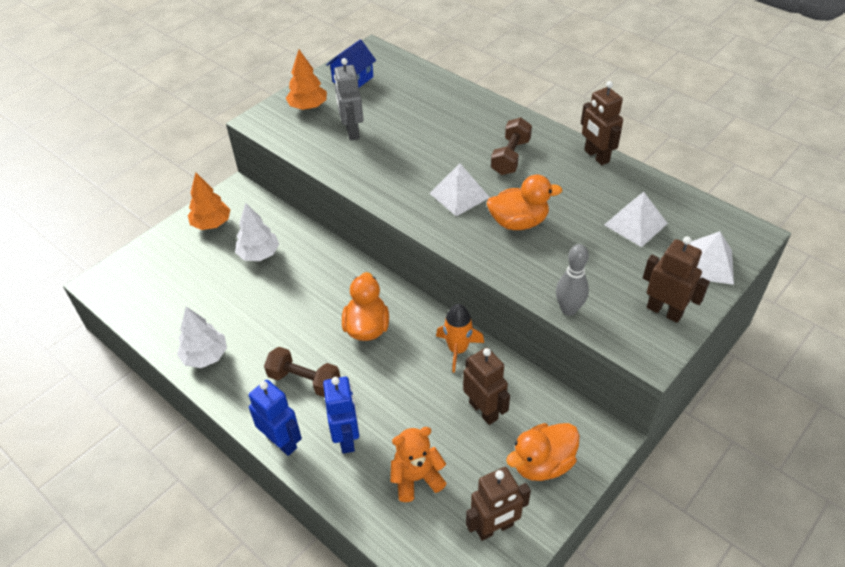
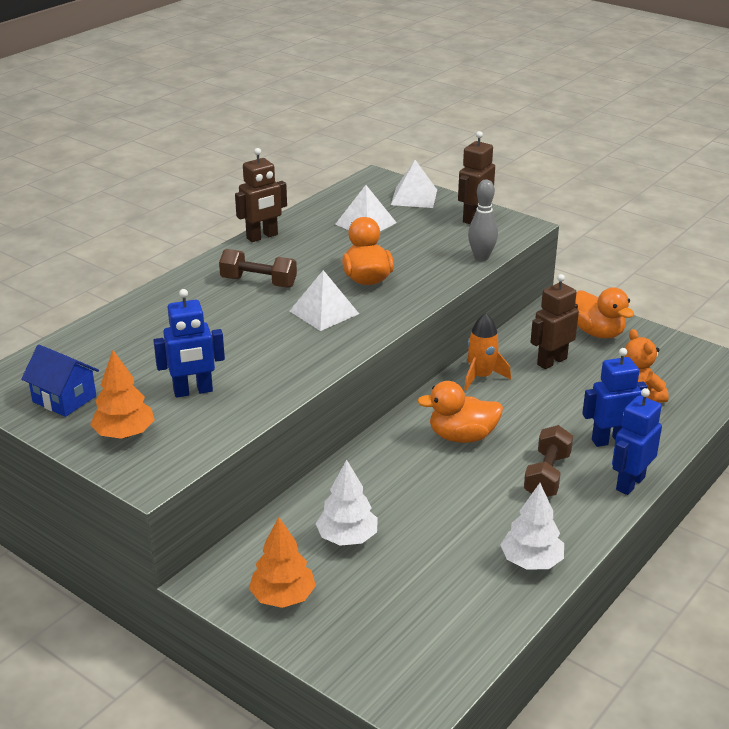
camera: 95 degrees left, 15 degrees down
grey robot [334,58,363,141] -> blue robot [153,289,225,398]
brown robot [466,467,531,541] -> none

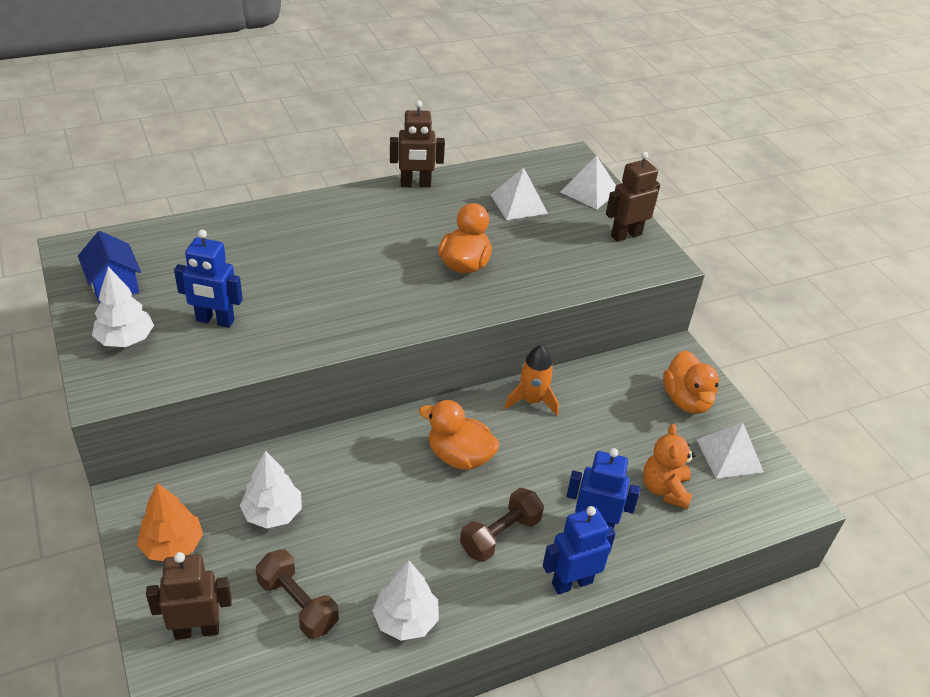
camera: 25 degrees right, 10 degrees up
orange tree [90,350,154,439] -> white tree [92,267,154,347]
brown dumbbell [219,249,297,288] -> brown dumbbell moved to [256,549,339,639]
white pyramid [290,270,359,331] -> white pyramid moved to [696,422,764,479]
grey bowling pin [468,180,498,261] -> none
brown robot [530,274,579,369] -> brown robot moved to [146,552,232,640]

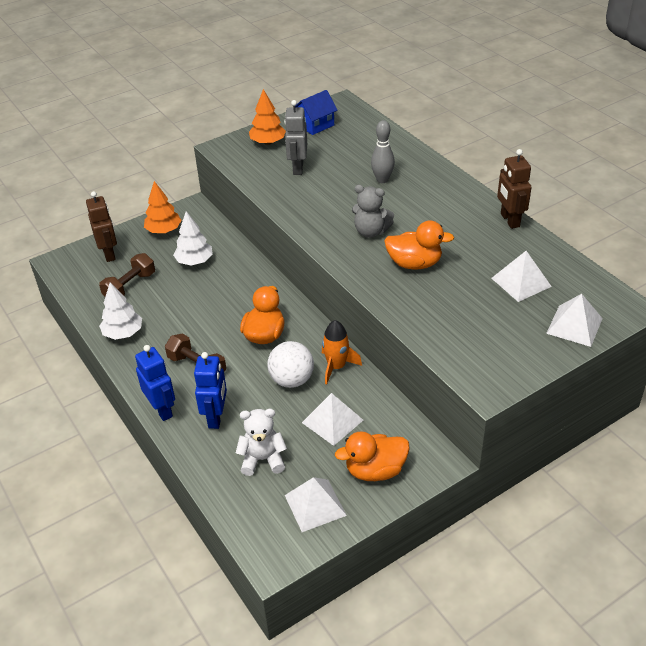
camera: 85 degrees right, 0 degrees up
white tree [92,267,154,347] -> orange tree [249,89,286,145]
blue robot [174,230,243,328] -> grey robot [284,100,307,175]
brown robot [606,152,660,242] -> none
orange teddy bear [643,424,696,509] -> white teddy bear [236,409,287,476]
none -> white ball [267,341,314,388]
none -> white pyramid [302,393,363,446]
none -> grey teddy bear [352,185,394,238]
none -> grey bowling pin [371,120,395,183]

